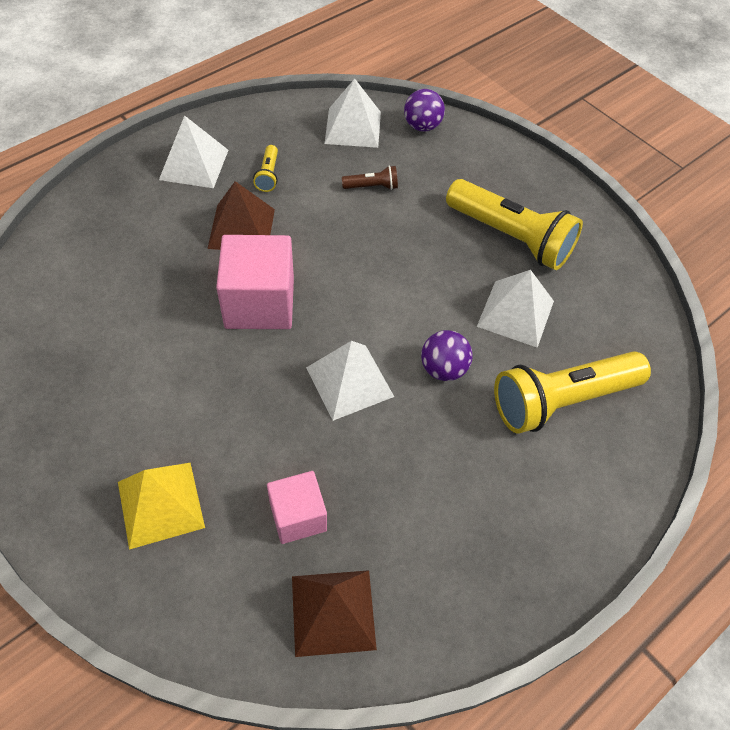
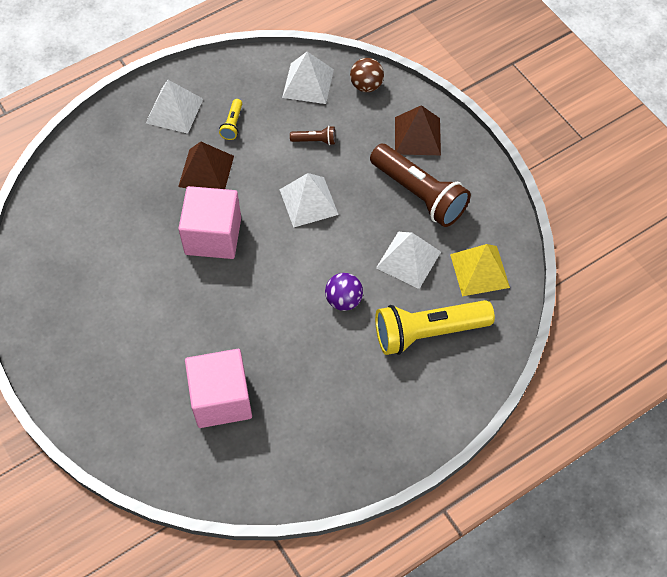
camera: 10 degrees right, 5 degrees up
yellow pyramid [118,463,205,550] -> yellow pyramid moved to [450,244,510,296]
pink cube [267,471,327,544] -> pink cube [185,349,252,428], size x1.64
brown pyramid [292,570,377,657] -> brown pyramid moved to [395,105,441,155]
white pyramid [306,341,394,421] -> white pyramid moved to [279,173,339,228]
purple ball [404,89,445,132] -> brown ball [350,58,384,92]
yellow flashlight [446,179,583,270] -> brown flashlight [370,144,471,227]

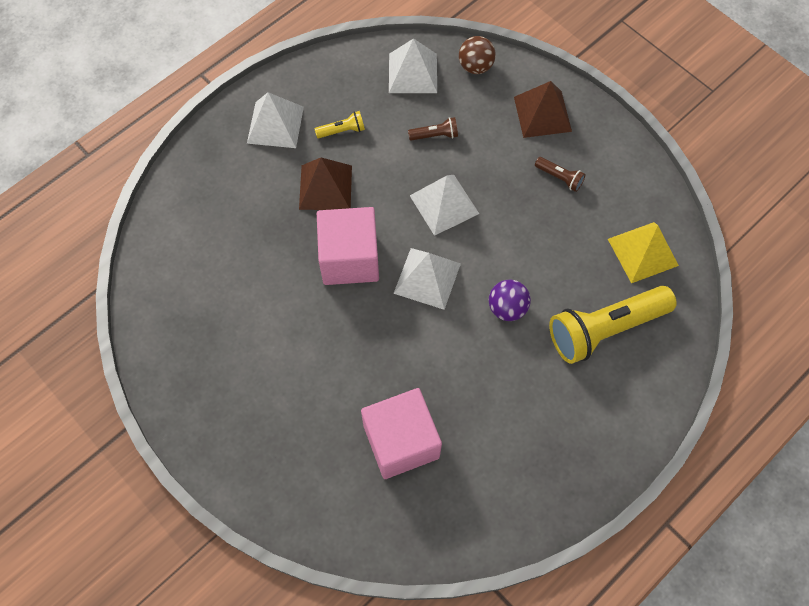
camera: 10 degrees left, 5 degrees up
yellow flashlight [219,99,242,140] -> yellow flashlight turned 105 degrees counterclockwise [315,111,365,138]
brown flashlight [370,144,471,227] -> brown flashlight [535,157,586,192], size x0.43
white pyramid [376,232,441,289] -> white pyramid moved to [393,248,461,310]

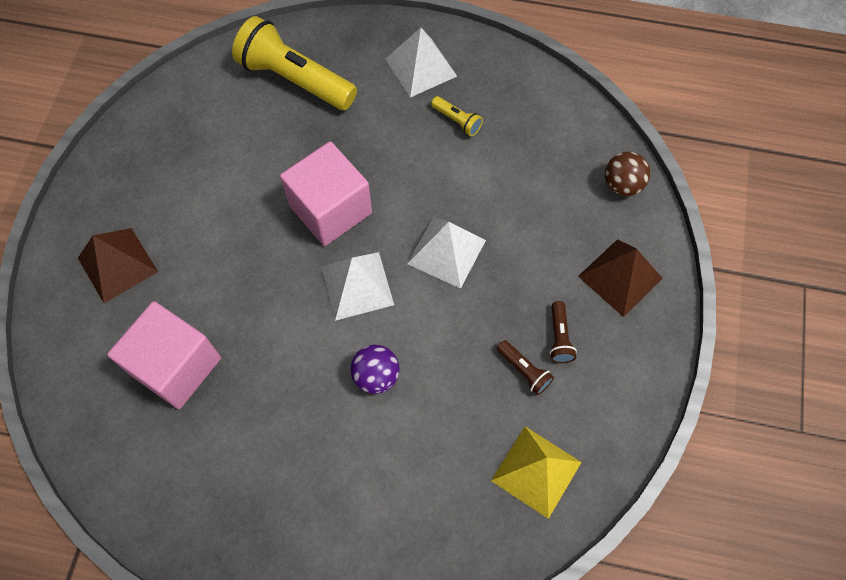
camera: 55 degrees right, 0 degrees up
brown pyramid [299,157,352,210] -> brown pyramid moved to [78,228,158,303]
white pyramid [389,38,437,93] -> none
brown flashlight [408,117,458,141] -> brown flashlight moved to [497,340,554,395]
yellow flashlight [549,286,677,364] -> yellow flashlight moved to [232,16,357,110]

